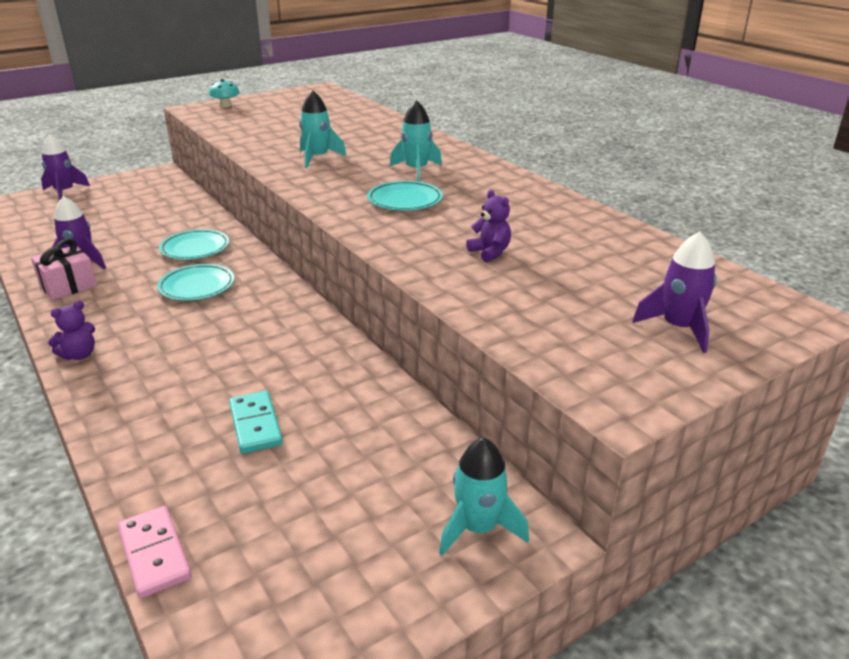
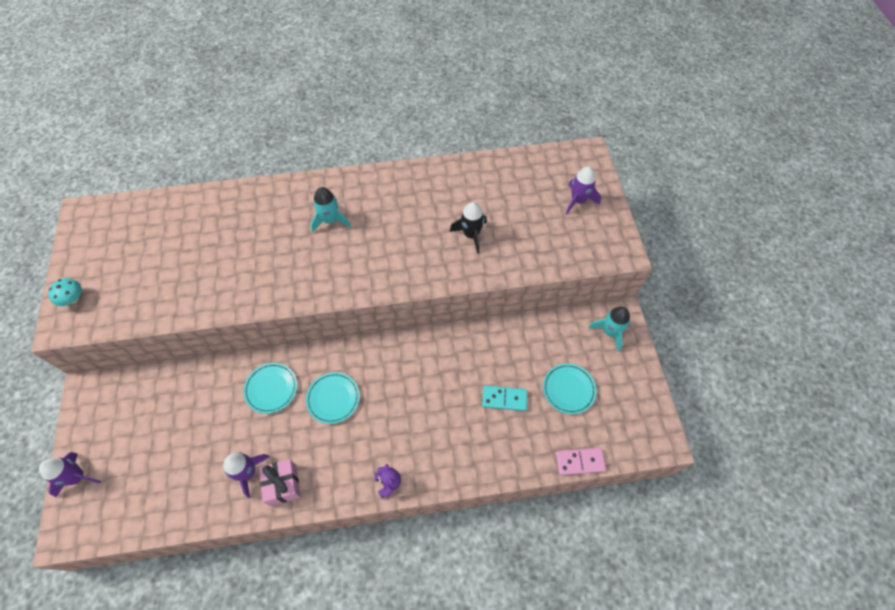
camera: 65 degrees left, 30 degrees up
turquoise rocket [299,90,347,168] -> none
turquoise plate [367,181,443,211] -> turquoise plate moved to [543,363,596,414]
purple teddy bear [466,190,511,262] -> black rocket [450,202,487,253]

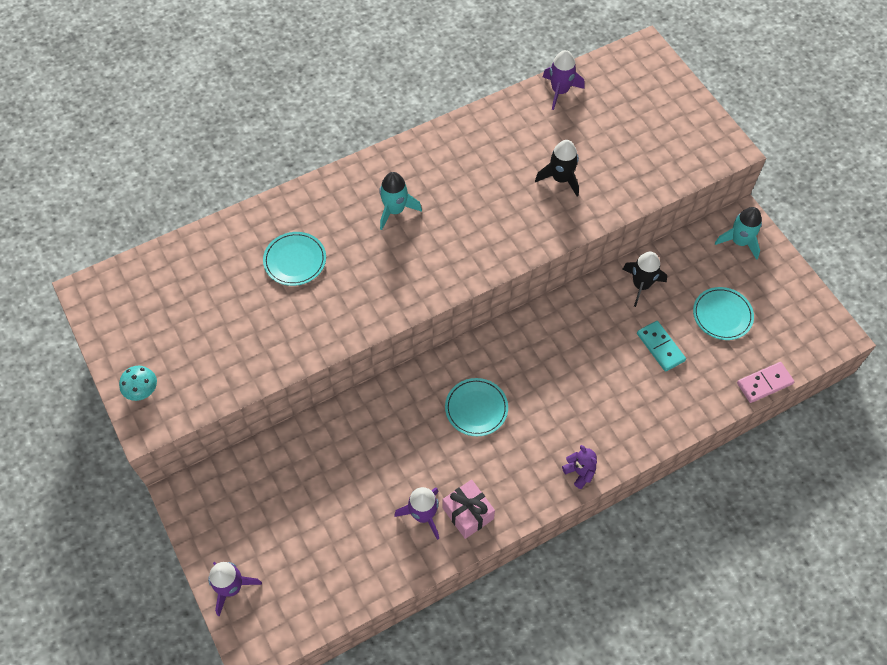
camera: 20 degrees left, 0 degrees up
turquoise plate [243,363,297,414] -> turquoise plate moved to [263,232,326,286]
turquoise domino [482,385,527,411] -> turquoise domino turned 75 degrees clockwise [637,321,686,372]
purple rocket [566,167,601,214] -> purple rocket moved to [543,50,585,110]
none -> black rocket [623,252,667,307]

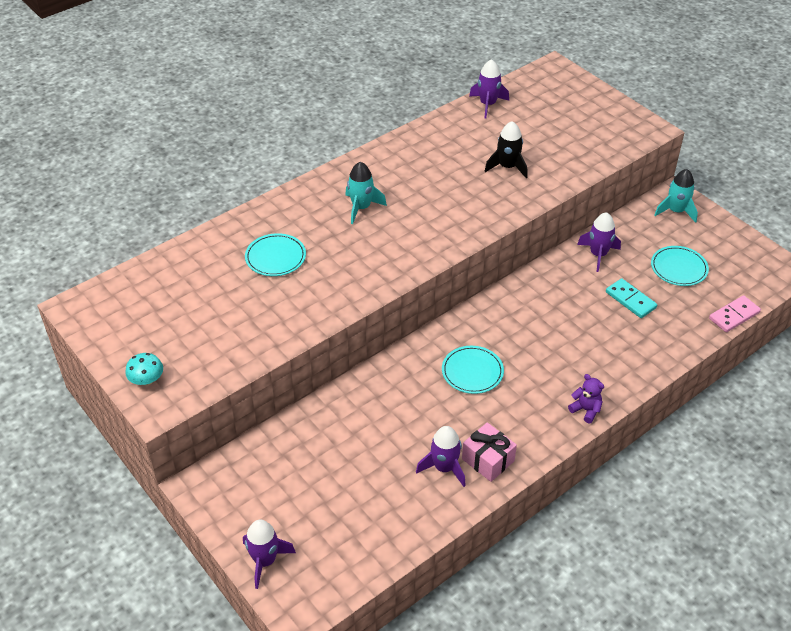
camera: 10 degrees left, 15 degrees down
black rocket [623,252,667,307] -> purple rocket [577,212,621,272]

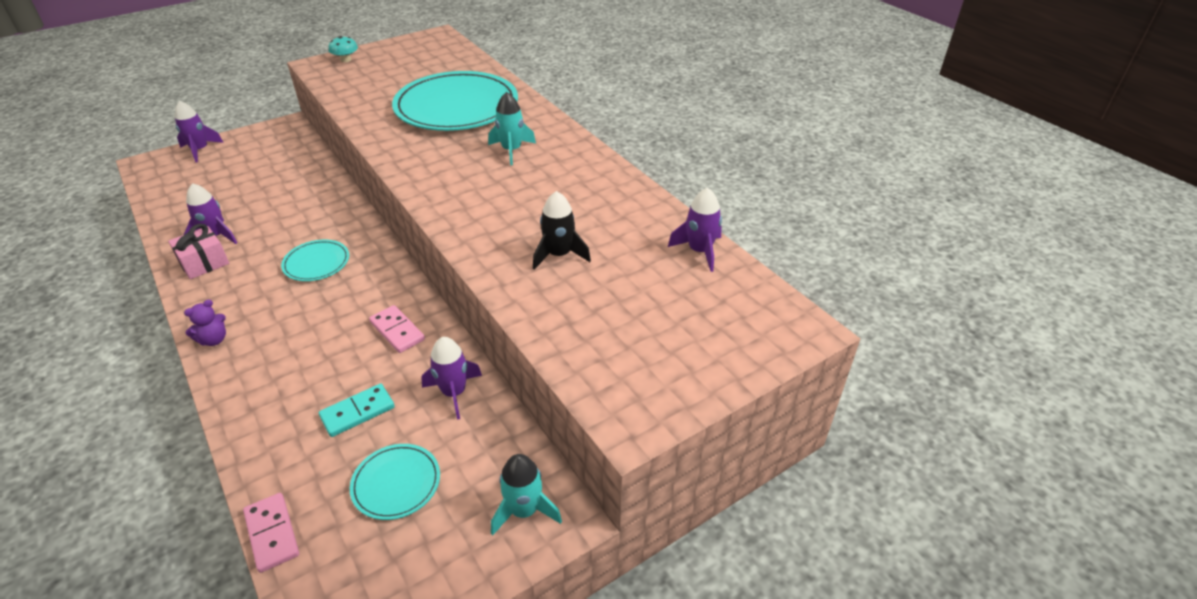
camera: 95 degrees right, 5 degrees down
turquoise plate [245,233,306,276] -> turquoise plate [392,71,518,131], size x2.16
none -> pink domino [369,305,425,353]

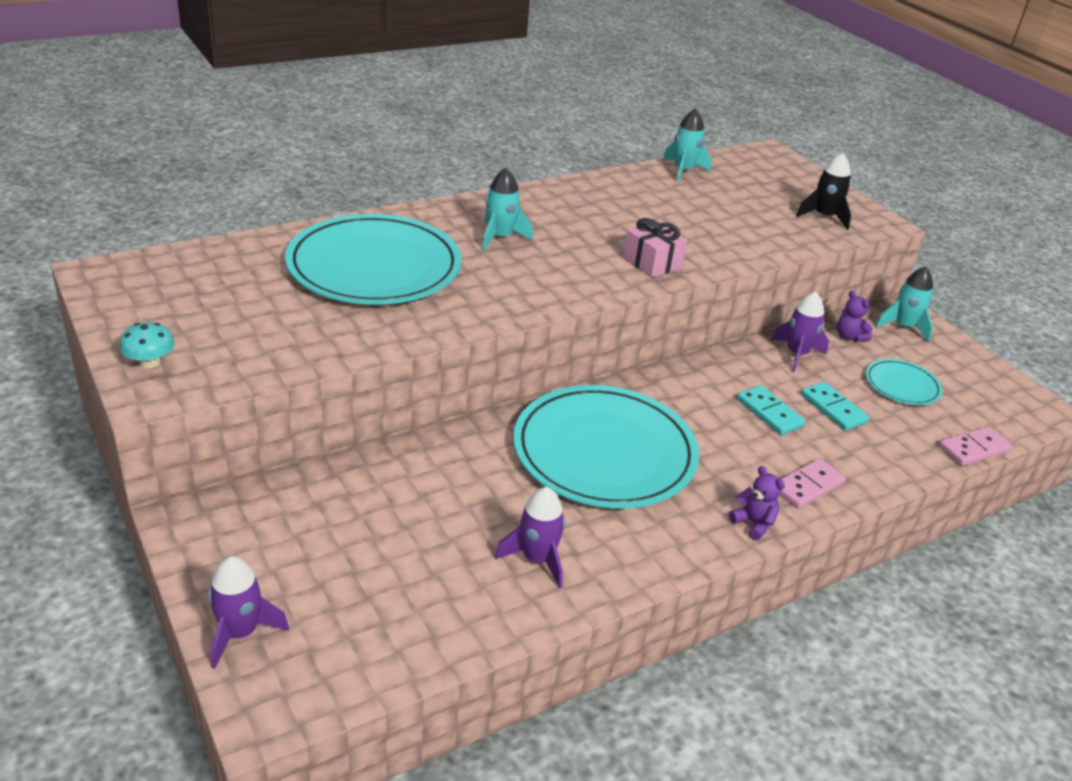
camera: 90 degrees left, 5 degrees down
pink gift [168,224,229,279] -> pink gift moved to [623,218,687,278]
turquoise plate [281,240,349,281] -> turquoise plate [513,385,699,509], size x2.16
pink domino [369,305,425,353] -> pink domino moved to [780,459,846,509]
black rocket [533,191,591,270] -> black rocket moved to [796,153,851,230]
purple rocket [668,187,722,272] -> turquoise rocket [662,108,711,182]
none -> turquoise domino [737,385,805,435]
none -> purple teddy bear [837,291,873,342]

